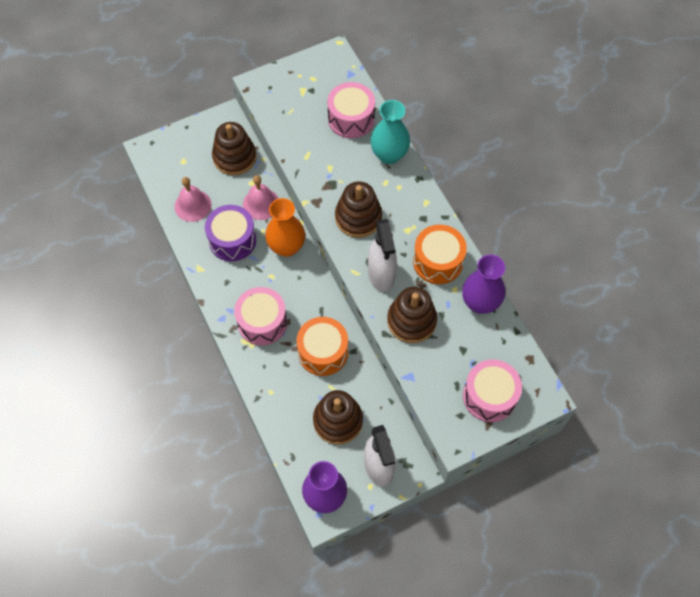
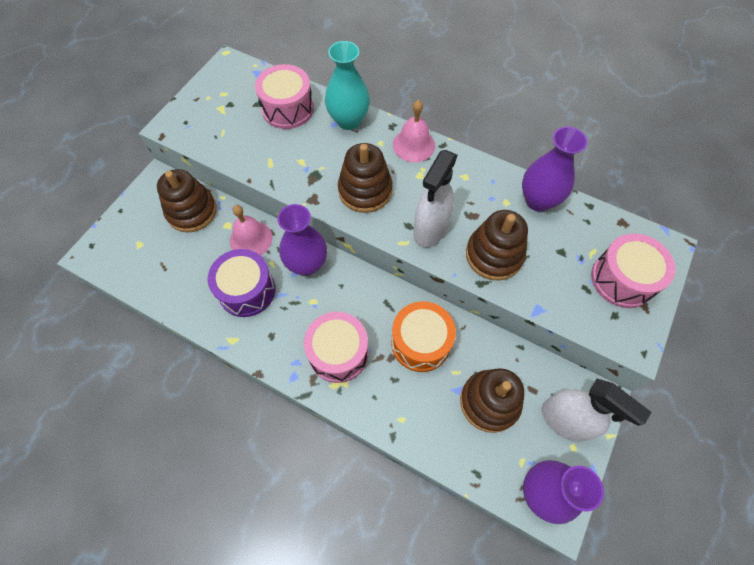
camera: 35 degrees left, 0 degrees up
pink bell [175,177,212,222] -> pink bell moved to [393,100,435,162]
orange vase [265,198,305,257] -> purple vase [277,204,327,276]
white spray bottle [368,219,397,291] -> white spray bottle turned 75 degrees clockwise [413,150,458,247]
orange drum [413,225,467,284] -> none

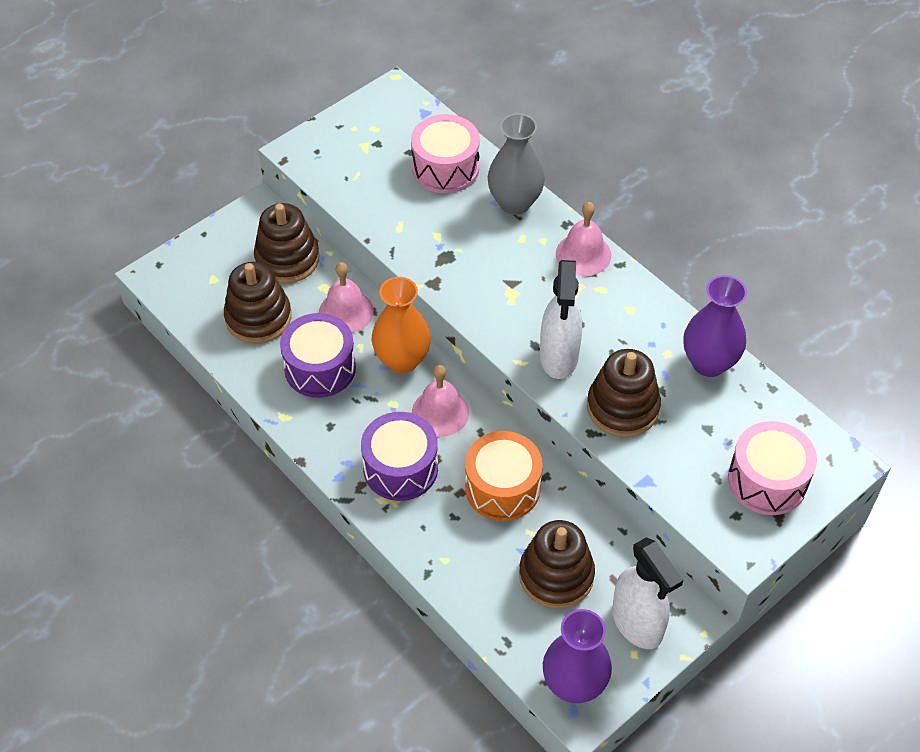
camera: 20 degrees right, 10 degrees down
purple vase [277,204,327,276] -> orange vase [372,277,431,374]
pink drum [304,312,369,383] -> purple drum [361,412,438,501]
turquoise vase [325,41,370,130] -> grey vase [488,113,545,215]
brown stacking toy [338,143,392,213] -> brown stacking toy moved to [224,262,292,344]
white spray bottle [413,150,458,247] -> white spray bottle turned 45 degrees counterclockwise [540,260,582,379]
none -> pink bell [412,365,469,437]

